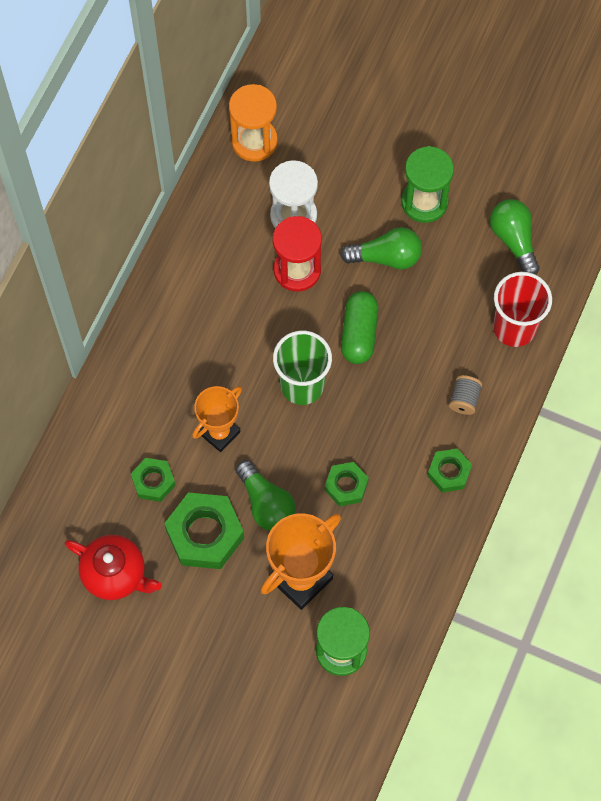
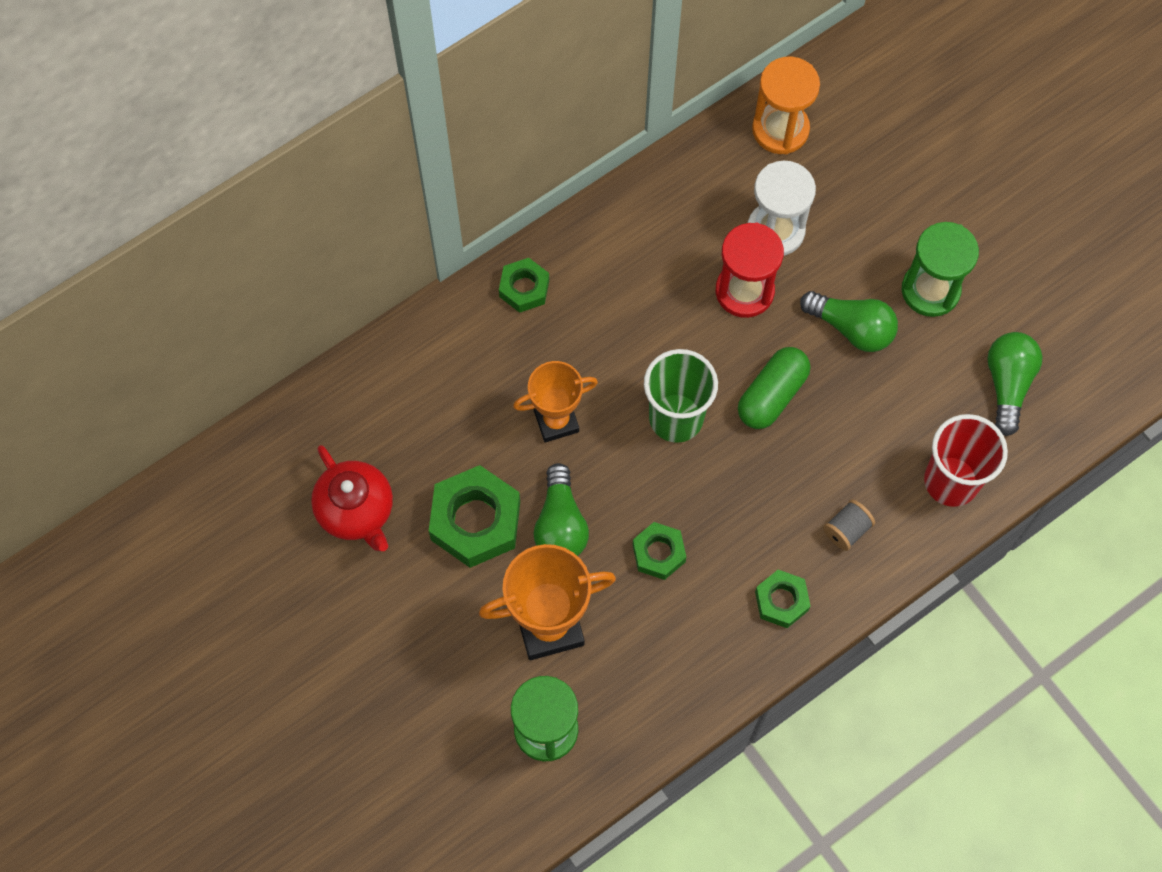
camera: 30 degrees right, 0 degrees up
green nut [131,458,176,502] -> green nut moved to [499,258,549,313]

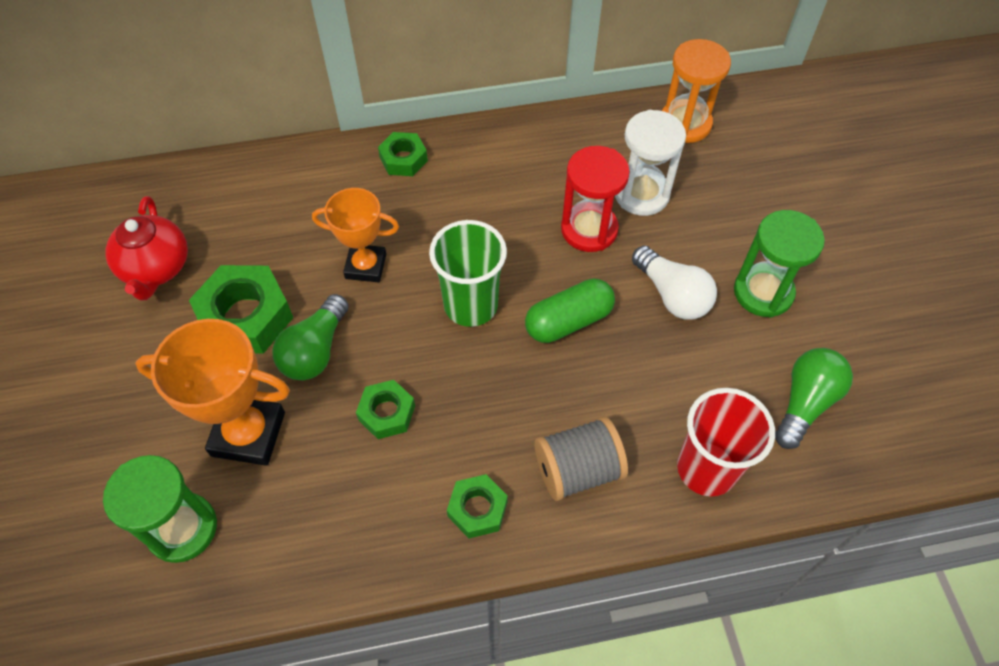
camera: 25 degrees right, 10 degrees down
green light bulb [800,291,898,352] -> white light bulb [632,246,717,320]
grey spool [823,500,875,551] -> grey spool [535,416,628,501], size x1.71

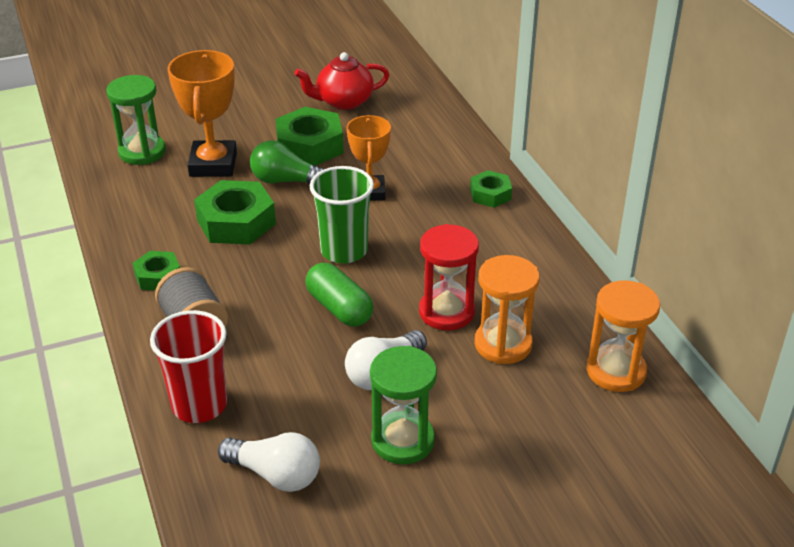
camera: 80 degrees right, 20 degrees down
green nut [356,380,415,439] -> green nut [194,180,276,245], size x1.75
white hourglass [615,110,686,216] -> orange hourglass [475,255,540,364]
green light bulb [775,348,853,449] -> white light bulb [218,432,320,492]

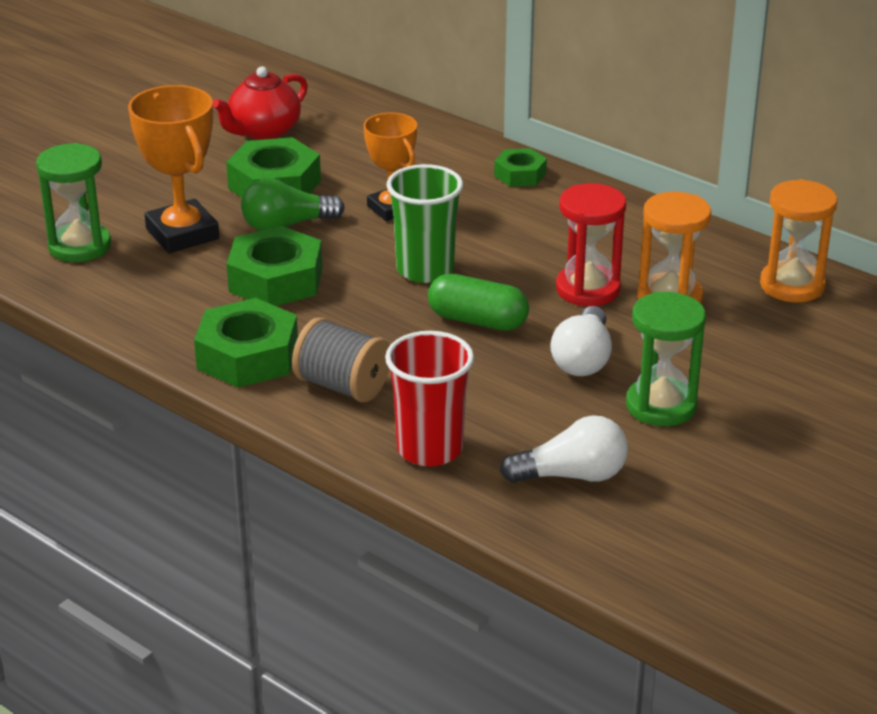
camera: 30 degrees left, 5 degrees down
green nut [133,251,180,291] -> green nut [194,298,298,388], size x1.75

